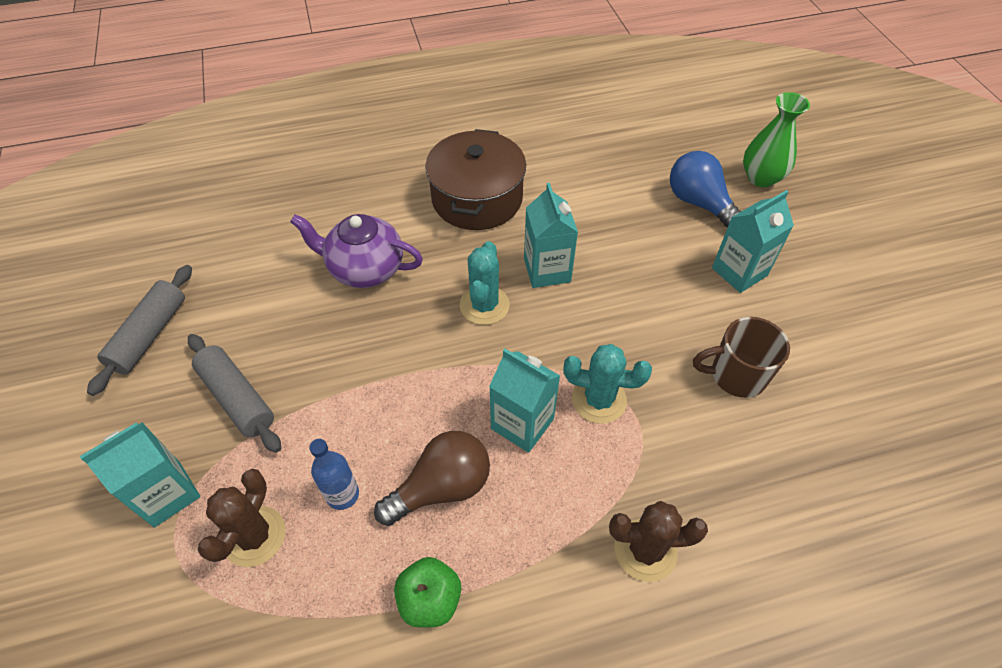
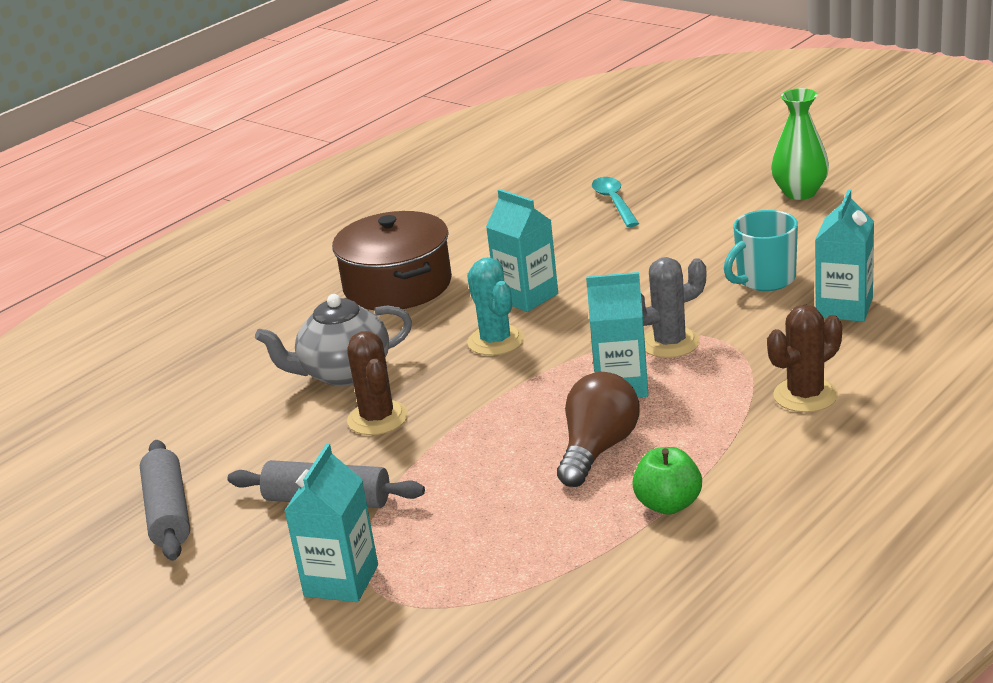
camera: 30 degrees left, 25 degrees down
brown cactus [198,469,285,567] -> brown cactus moved to [347,331,408,435]
purple teapot [290,214,423,288] -> grey teapot [255,294,412,386]
blue bottle [309,439,359,510] -> none
turquoise cactus [563,344,652,424] -> grey cactus [641,257,706,358]
blue light bulb [670,151,741,228] -> turquoise spoon [592,177,639,227]
brown mug [693,317,790,398] -> turquoise mug [724,210,798,291]
turquoise carton [712,190,794,293] -> turquoise carton moved to [815,190,874,322]
green vase [743,92,810,187] -> green vase moved to [771,88,829,200]

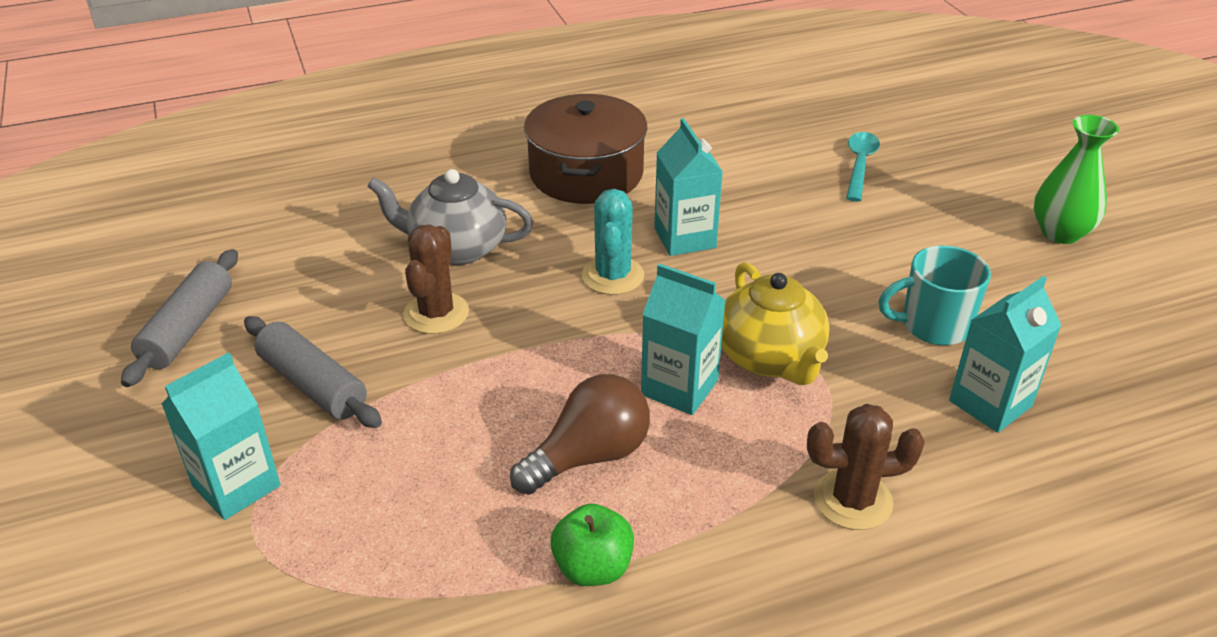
camera: 25 degrees right, 10 degrees up
grey cactus [641,257,706,358] -> yellow teapot [721,262,830,385]

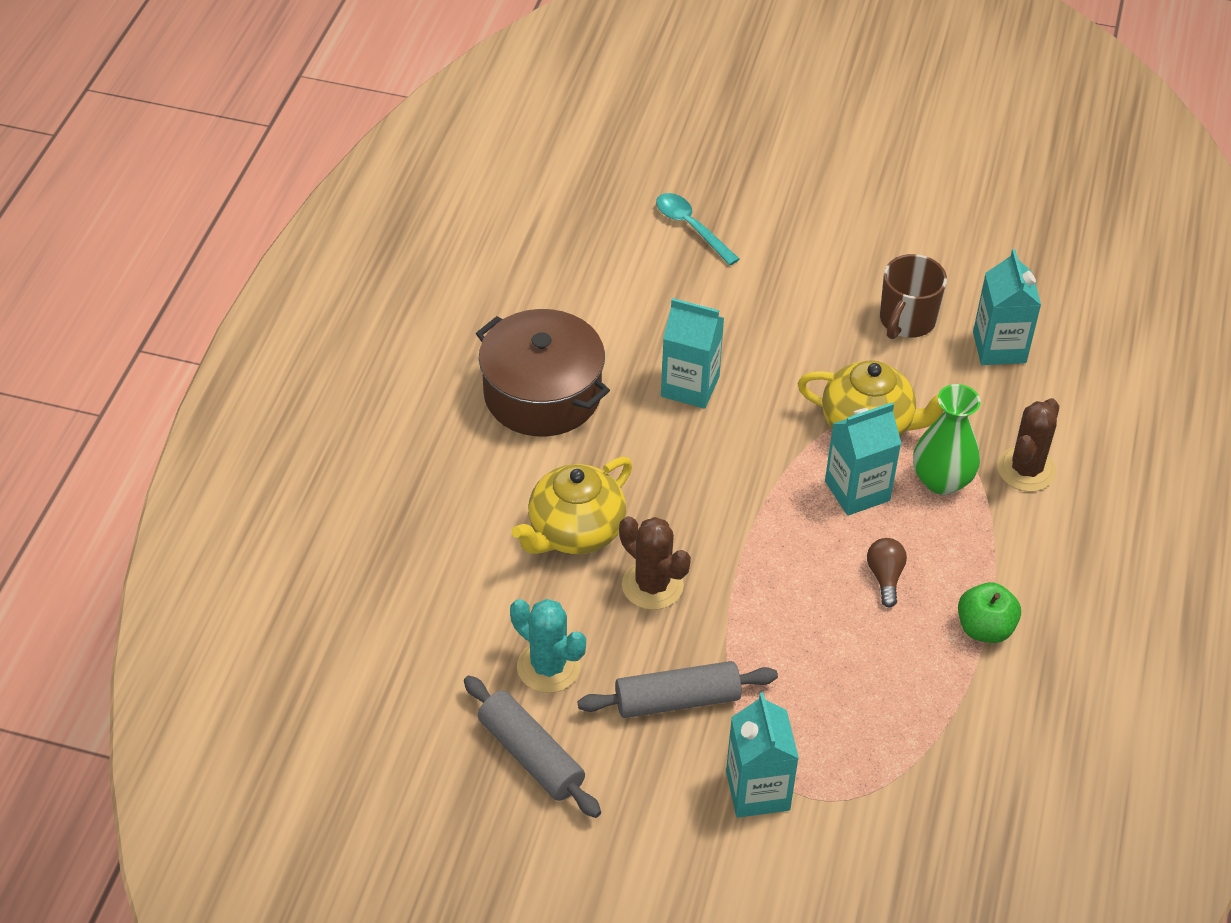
camera: 55 degrees left, 10 degrees up
grey teapot [367,169,533,265] -> yellow teapot [512,457,632,554]
brown light bulb [510,374,650,495] -> brown light bulb [867,538,907,608], size x0.57
turquoise cactus [582,189,644,295] -> turquoise cactus moved to [510,599,586,693]
turquoise mug [878,245,991,345] -> brown mug [880,254,947,339]
green vase [1034,115,1119,244] -> green vase moved to [913,384,981,495]

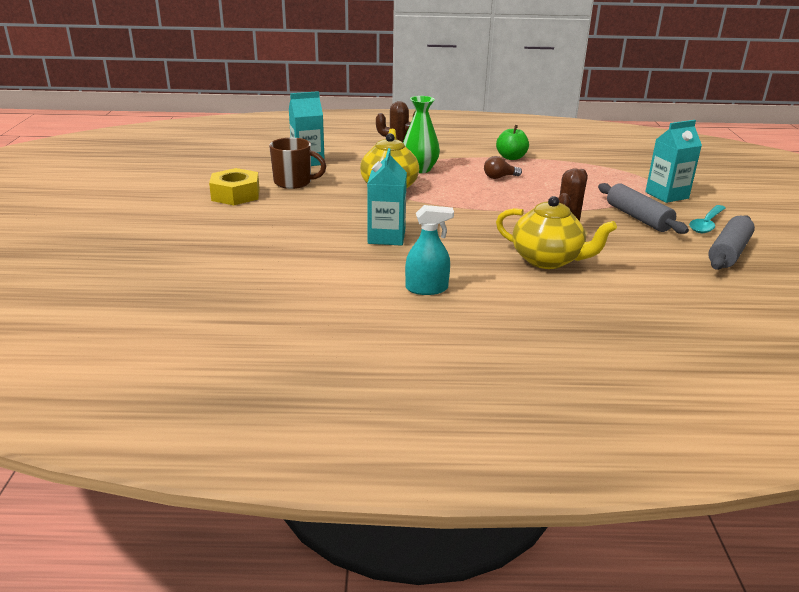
camera: 105 degrees left, 20 degrees down
brown pot [476,309,610,437] -> turquoise spray bottle [405,205,454,295]
turquoise cactus [510,599,586,693] -> none
turquoise spoon [656,193,739,265] -> turquoise spoon moved to [689,205,726,233]
turquoise carton [825,402,901,516] -> none
none -> yellow nut [209,168,260,205]

